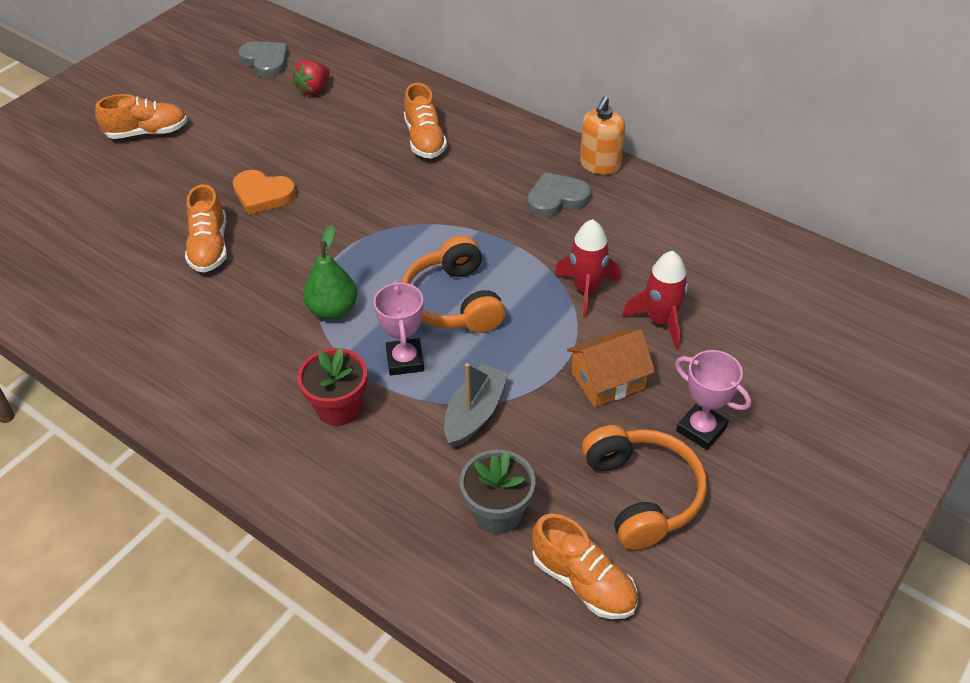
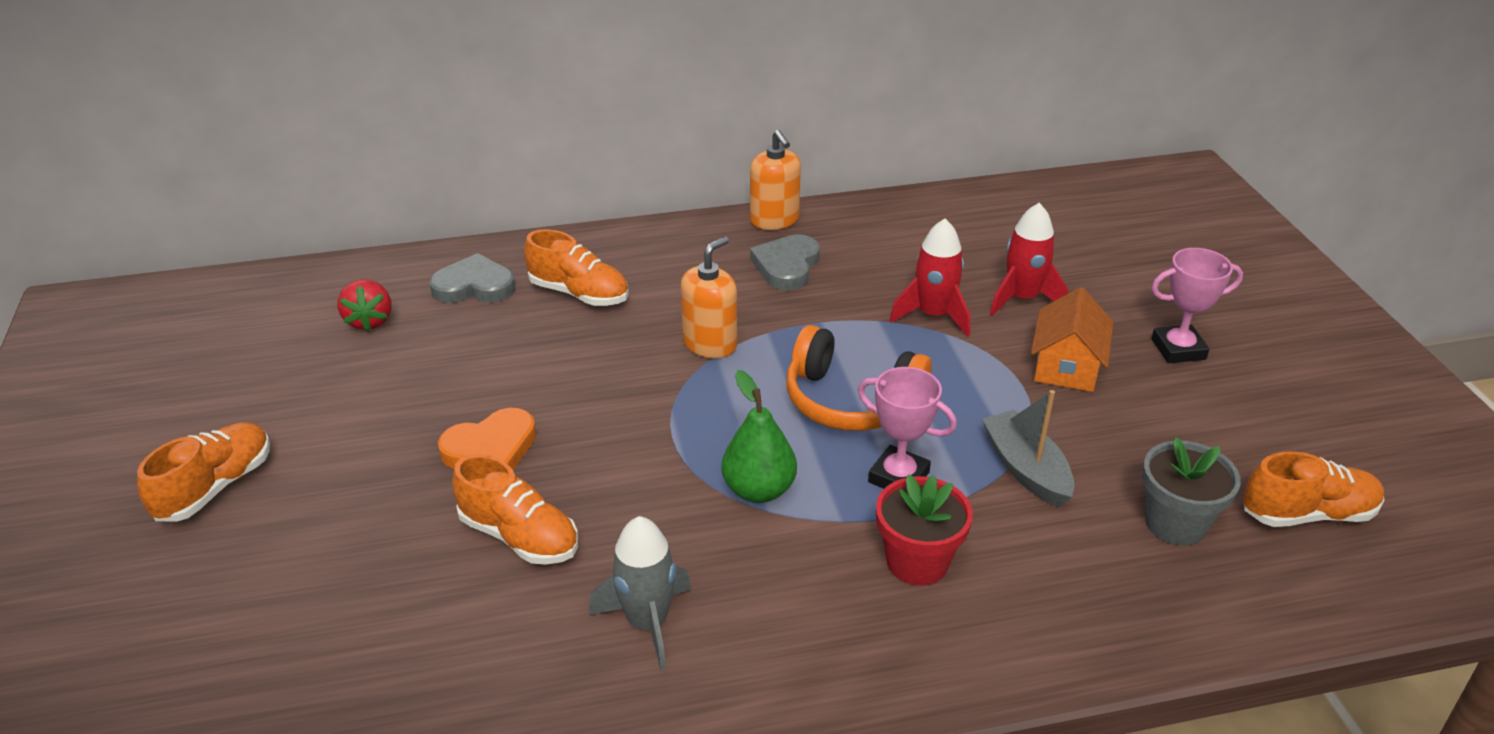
camera: 50 degrees left, 10 degrees down
grey heart [238,41,288,78] -> grey heart moved to [430,253,516,303]
orange headphones [582,425,707,550] -> none
none -> grey rocket [589,516,691,671]
none -> orange soap dispenser [681,236,737,358]

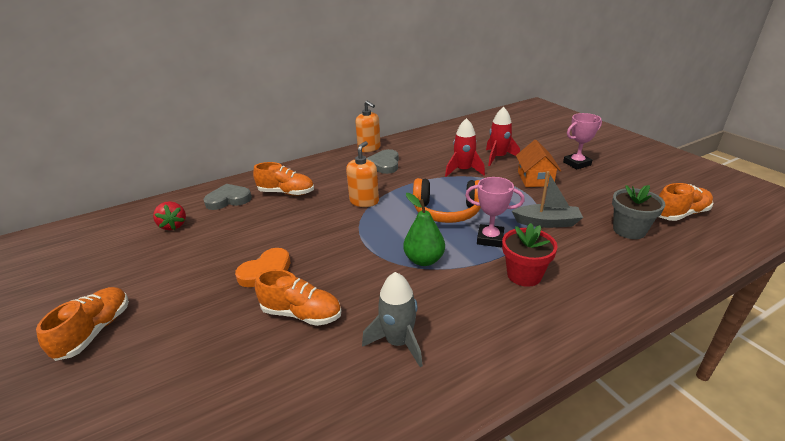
camera: 15 degrees left, 5 degrees down
grey boat [982,390,1074,508] -> grey boat turned 135 degrees clockwise [512,171,583,228]

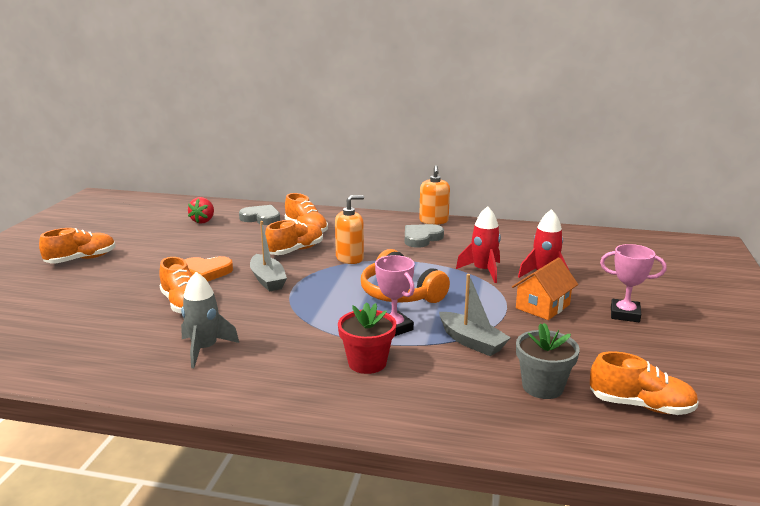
camera: 40 degrees right, 10 degrees down
green pear [403,193,445,266] -> none
none -> grey boat [250,221,287,292]
none -> orange shoe [265,220,323,255]

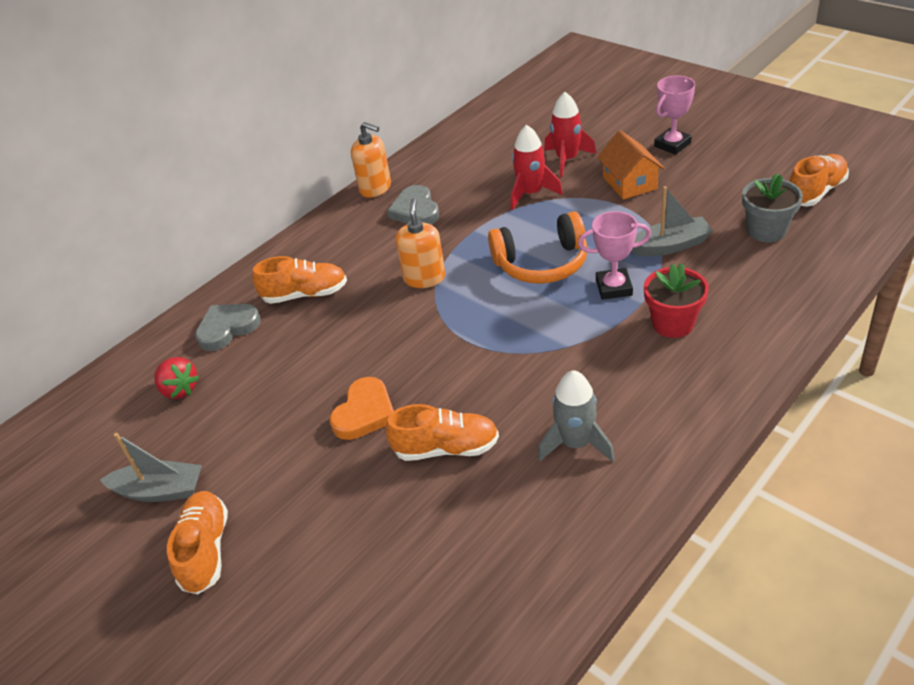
camera: 55 degrees left, 20 degrees up
grey boat [250,221,287,292] -> grey boat moved to [100,433,202,502]
orange shoe [265,220,323,255] -> none

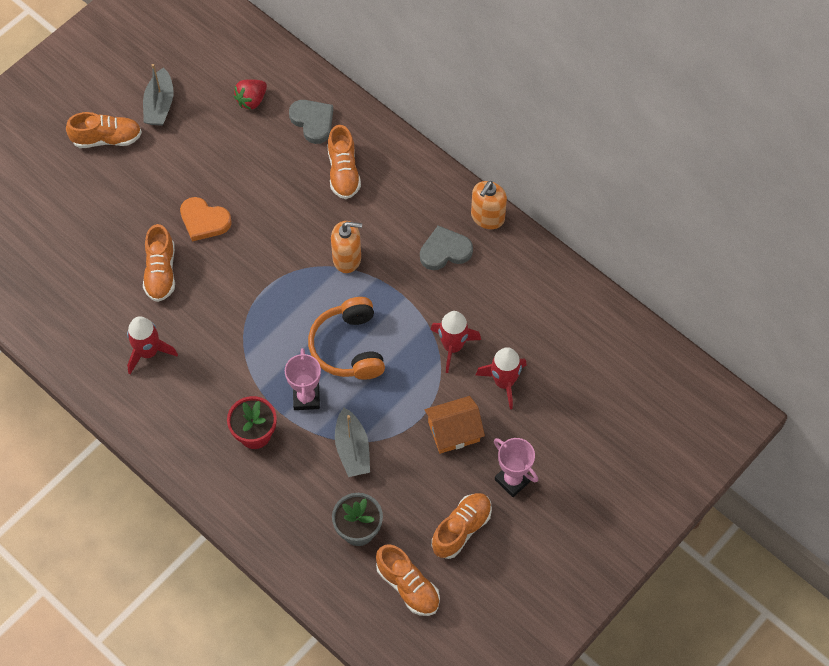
camera: 85 degrees right, 20 degrees up
grey rocket [538,370,615,462] -> red rocket [127,316,178,374]
none -> orange shoe [432,493,492,559]

